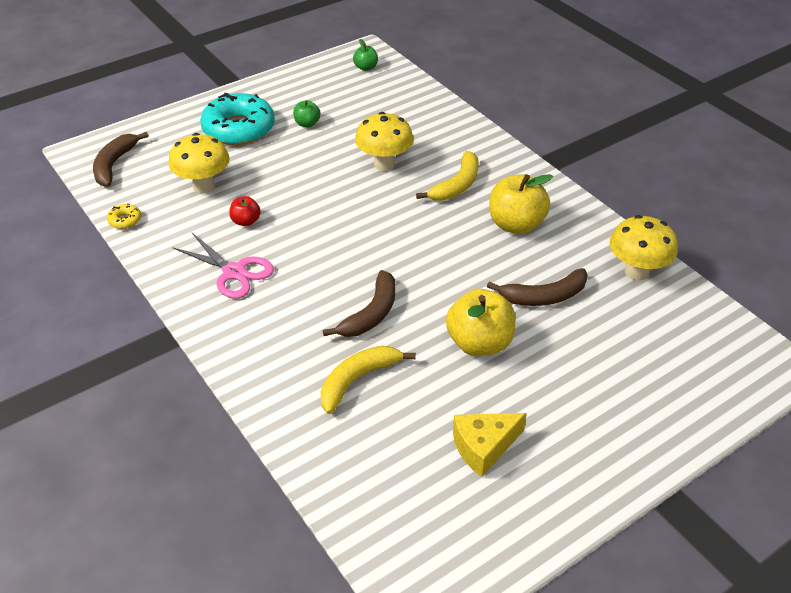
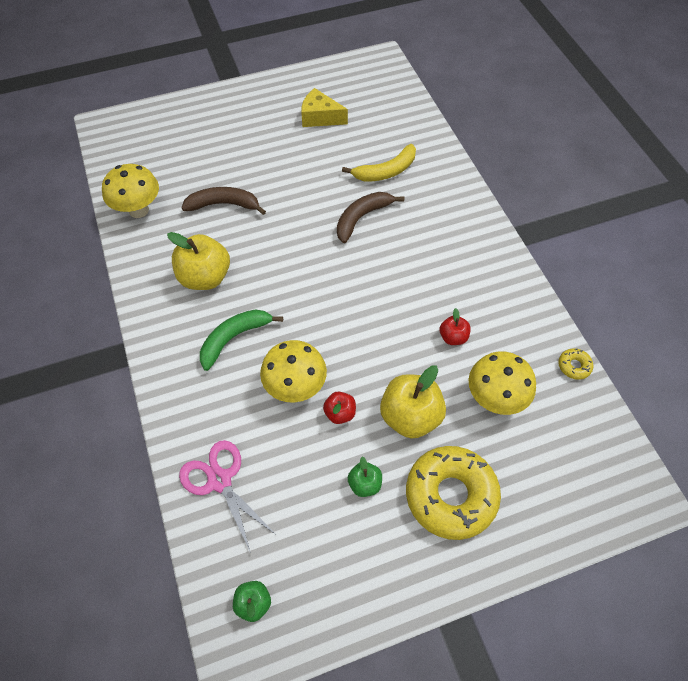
camera: 165 degrees left, 15 degrees up
brown banana [93,132,149,187] -> none
pink scissors [172,233,274,299] -> pink scissors moved to [179,440,275,553]
turquoise donut [200,93,275,145] -> yellow donut [406,446,501,540]
yellow banana [416,151,479,201] -> green banana [200,309,283,371]
yellow apple [446,289,515,356] -> yellow apple moved to [380,366,446,439]
yellow cheese [453,413,527,477] -> yellow cheese turned 150 degrees counterclockwise [301,88,348,127]
none -> red apple [323,392,356,424]

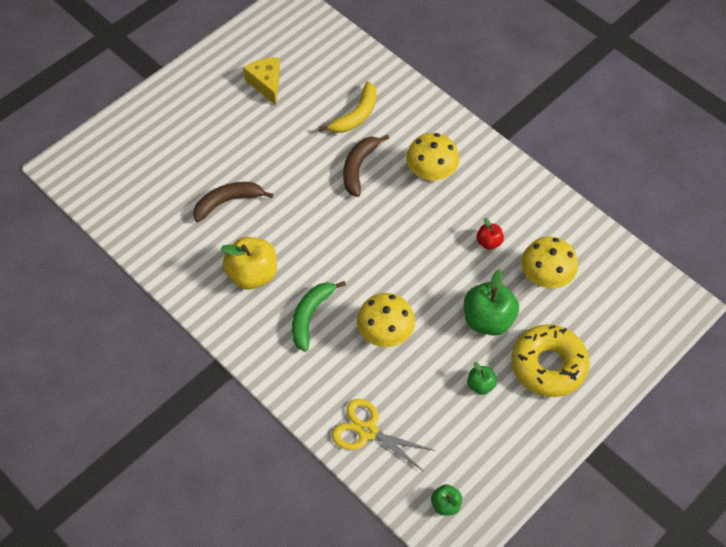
camera: 25 degrees left, 0 degrees up
yellow mushroom [102,164,159,218] -> yellow mushroom moved to [406,133,459,183]
pink scissors [179,440,275,553] -> yellow scissors [332,399,435,471]
yellow cheese [301,88,348,127] -> yellow cheese turned 75 degrees clockwise [243,57,280,105]
red apple [323,392,356,424] -> none
yellow apple [380,366,446,439] -> green apple [464,269,519,336]
yellow donut [558,348,593,380] -> none

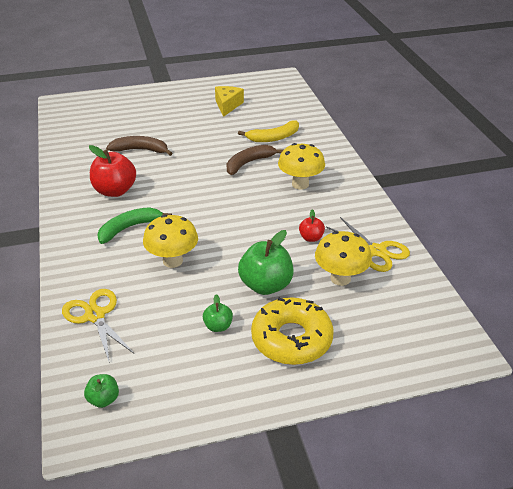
camera: 30 degrees right, 20 degrees down
yellow apple [220,237,277,290] -> red apple [89,145,136,197]
none -> yellow scissors [326,217,410,272]

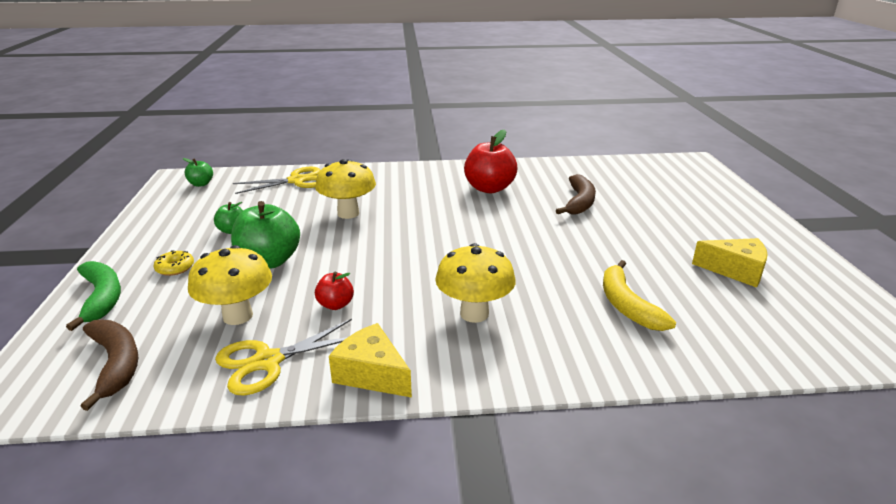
camera: 100 degrees right, 10 degrees down
green banana [97,207,172,244] -> green banana moved to [66,261,121,331]
brown banana [227,145,284,175] -> brown banana moved to [80,320,139,411]
yellow donut [251,297,334,365] -> yellow donut [154,251,194,276], size x0.41
none -> yellow cheese [329,323,412,398]

